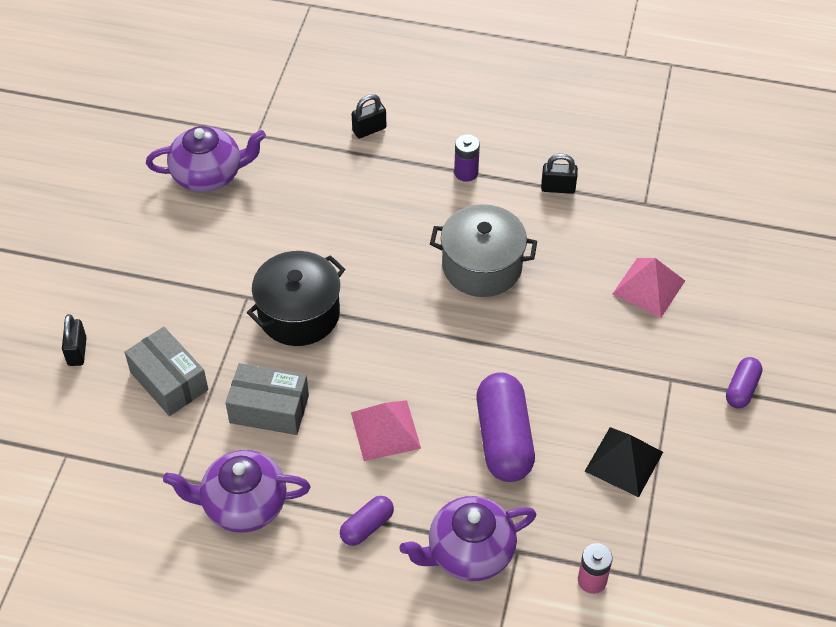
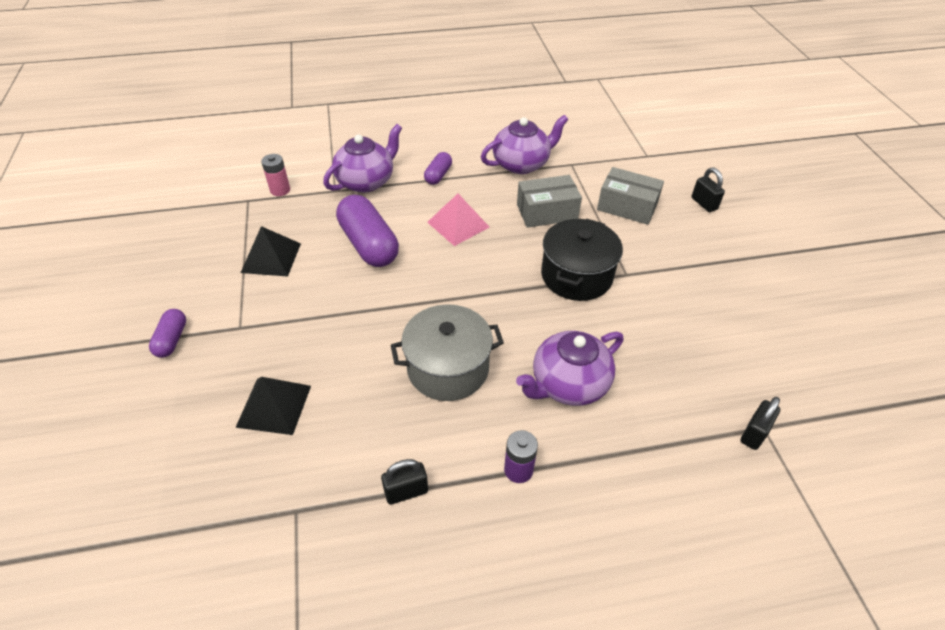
camera: 155 degrees right, 5 degrees down
purple teapot [146,126,266,192] -> purple teapot moved to [516,331,623,406]
black padlock [352,94,386,138] -> black padlock moved to [740,397,780,450]
pink pyramid [613,258,685,318] -> black pyramid [235,377,311,435]

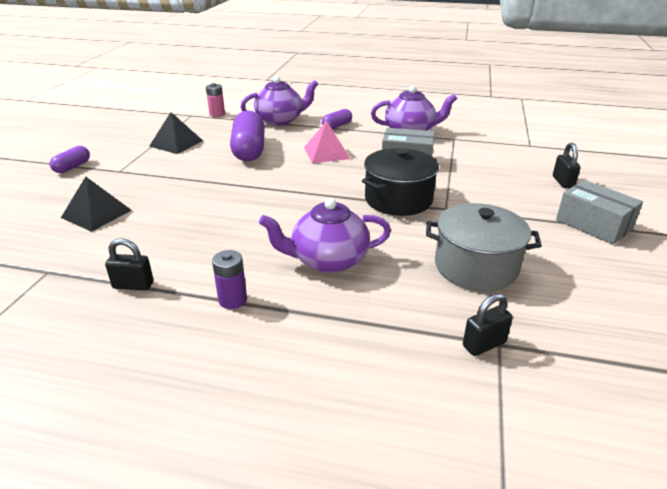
camera: 25 degrees right, 15 degrees down
grey pot [391,304,504,401] -> grey pot moved to [426,203,542,291]
grey box [597,167,664,225] -> grey box moved to [556,180,643,245]

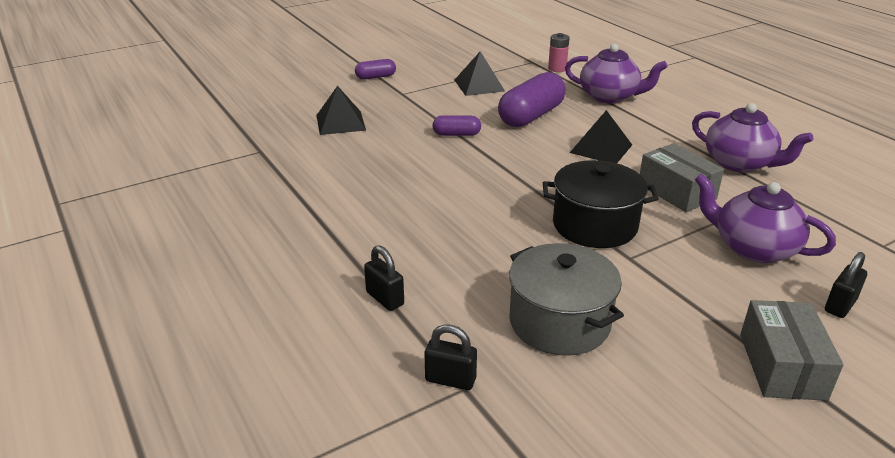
camera: 45 degrees right, 0 degrees up
black padlock [105,238,154,290] -> black padlock moved to [364,245,404,311]
purple battery [212,250,247,309] -> none
purple teapot [259,198,391,273] -> purple teapot moved to [695,174,836,263]
pink pyramid [304,121,350,163] -> black pyramid [570,110,632,163]
purple capsule [322,109,352,129] -> purple capsule moved to [432,115,481,136]

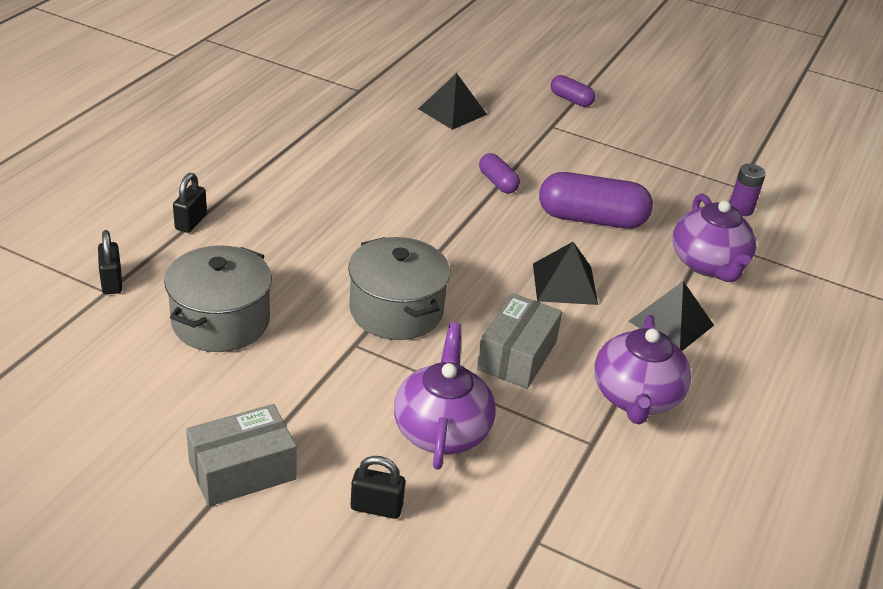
camera: 55 degrees right, 5 degrees up
black pyramid [455,51,505,96] -> black pyramid moved to [628,281,714,351]
black pot [543,160,659,248] -> grey pot [348,237,450,340]
pink battery [548,33,569,72] -> purple battery [730,164,766,216]

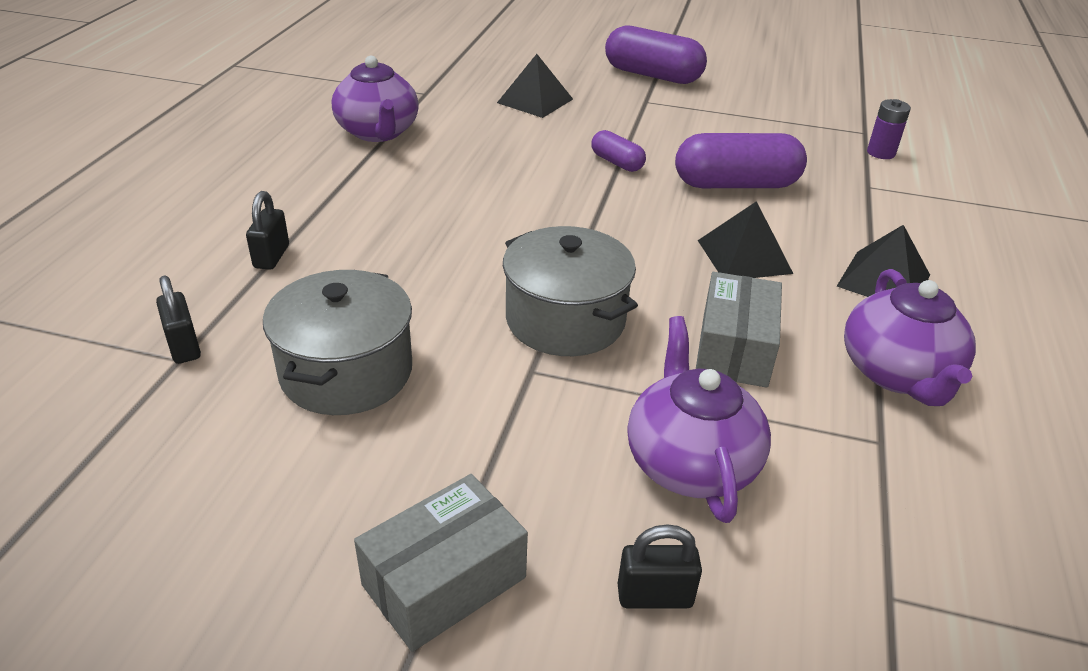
camera: 10 degrees left, 0 degrees up
purple capsule [551,75,595,107] -> purple capsule [605,25,707,84], size x1.93
purple teapot [673,194,756,282] -> purple teapot moved to [332,56,419,142]

